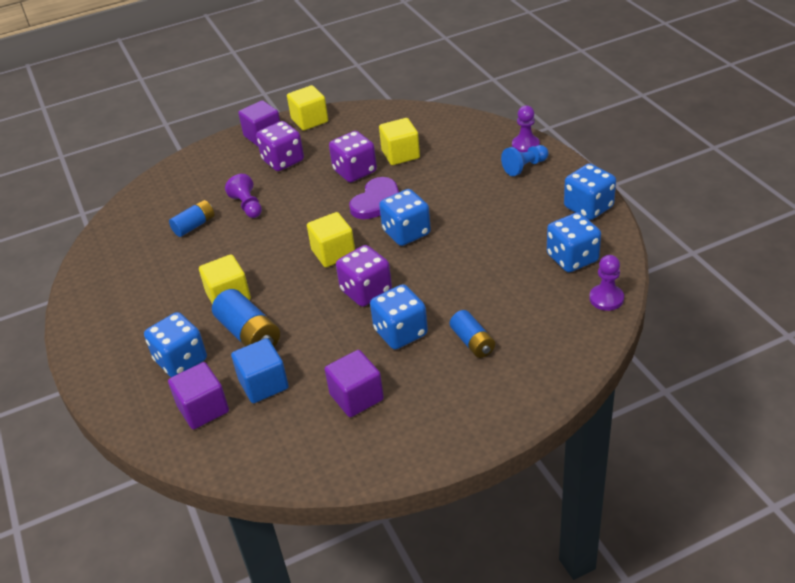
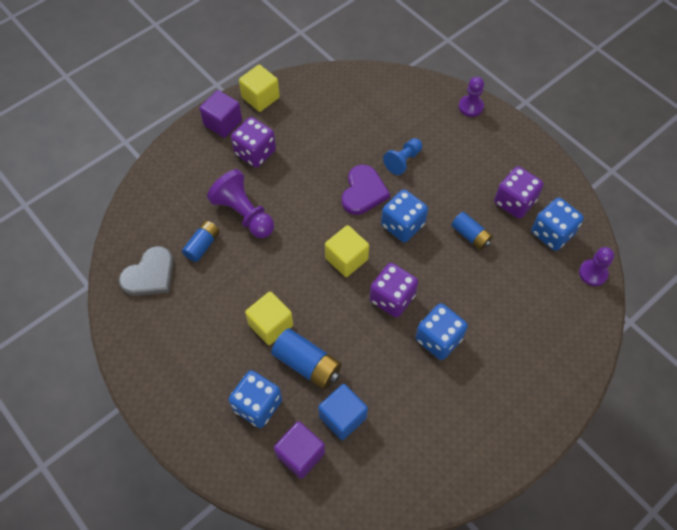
camera: 20 degrees left, 20 degrees up
purple pawn [225,174,262,218] -> purple pawn [207,169,274,238], size x1.57
purple cube [325,350,384,417] -> none
purple dice [329,131,377,182] -> purple dice moved to [494,166,544,219]
yellow cube [379,118,420,165] -> none
blue battery [450,310,495,358] -> blue battery moved to [451,212,493,250]
blue pawn [501,145,549,176] -> blue pawn moved to [383,138,422,175]
blue dice [564,163,616,220] -> none
none -> grey heart [119,246,174,296]

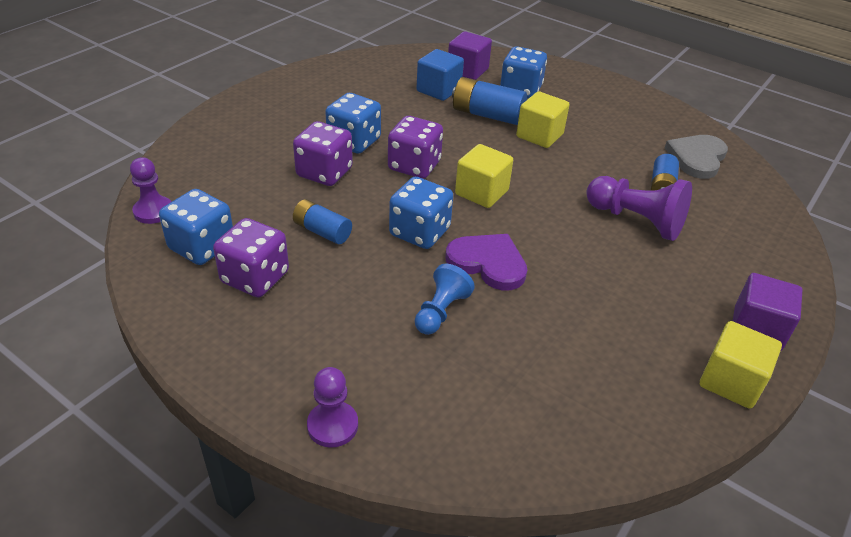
camera: 165 degrees right, 20 degrees down
purple dice [231,117,276,168] -> purple dice moved to [293,121,353,186]
purple heart [342,165,390,215] -> purple heart turned 120 degrees clockwise [445,234,527,290]

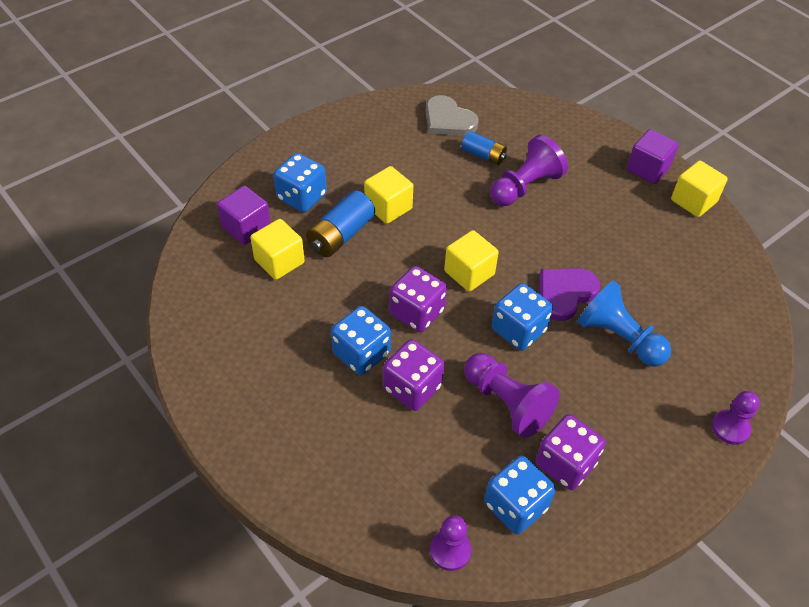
camera: 75 degrees left, 10 degrees up
blue battery [293,199,352,244] -> purple pawn [464,353,560,438]
blue pawn [415,264,475,335] -> blue pawn [577,280,671,367], size x1.57
blue cube [417,49,464,101] -> yellow cube [250,219,305,280]

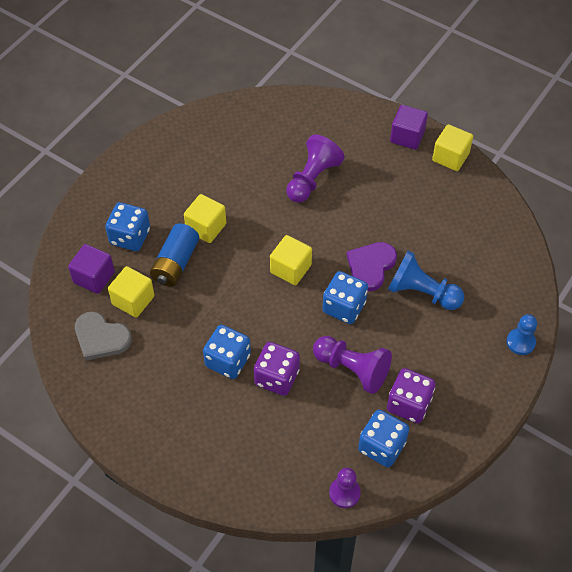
camera: 15 degrees left, 5 degrees up
purple dice [389,266,447,332] -> none
grey heart [426,95,479,136] -> grey heart moved to [75,312,132,361]
blue battery [461,131,507,165] -> none
purple pawn [712,391,760,445] -> blue pawn [507,314,537,355]

